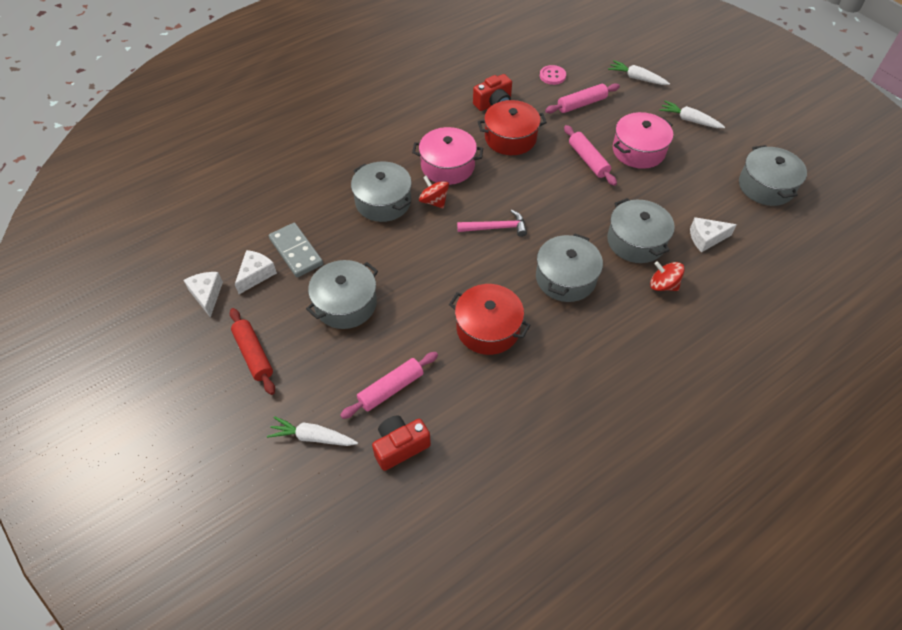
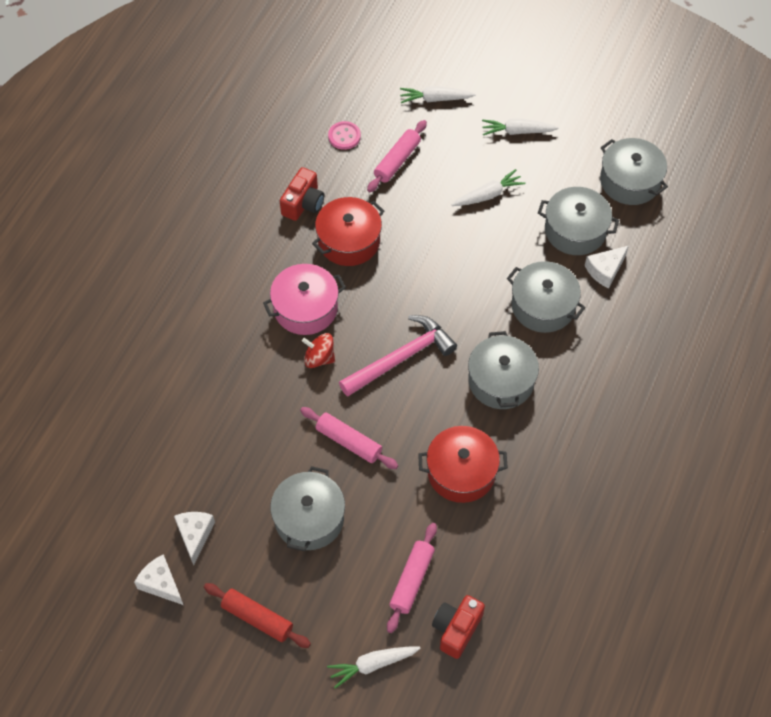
camera: 30 degrees left, 5 degrees up
grey domino [269,223,323,277] -> none
grey pot [351,161,412,222] -> grey pot moved to [538,187,619,255]
pink hammer [457,210,527,237] -> pink hammer [339,315,457,397], size x1.57
pink rolling pin [564,125,617,186] -> pink rolling pin moved to [300,407,398,469]
pink pot [613,112,673,169] -> white carrot [452,169,525,206]
red spinning top [650,261,685,291] -> none

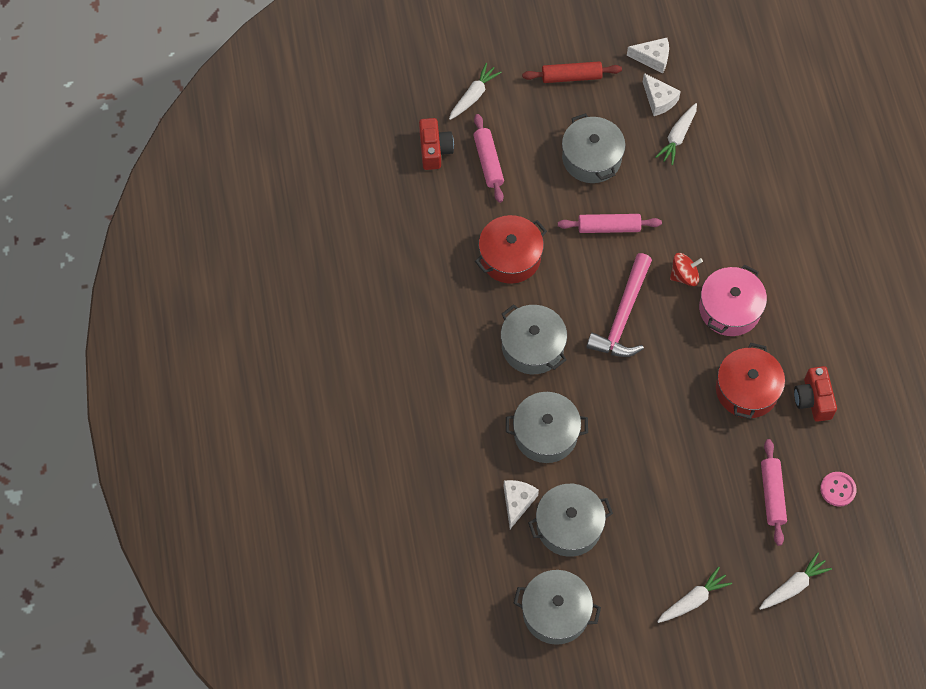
camera: 145 degrees right, 5 degrees up
white carrot [452,169,525,206] -> white carrot moved to [655,103,697,165]

